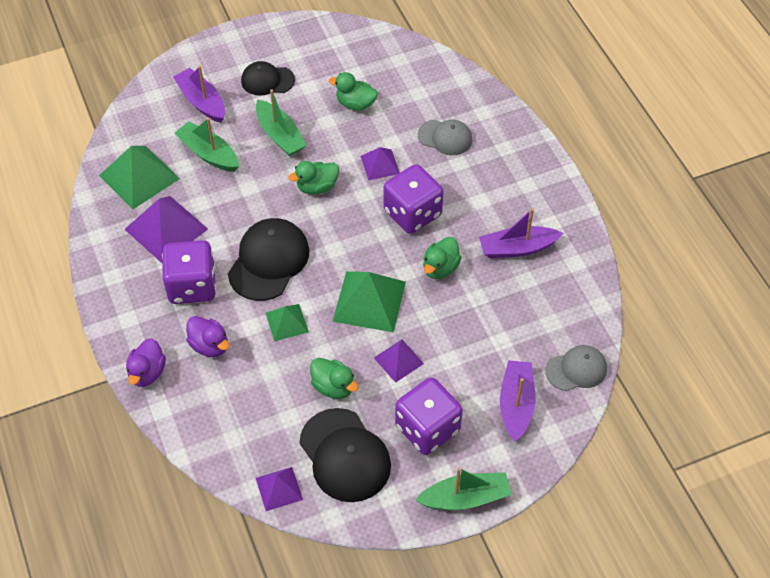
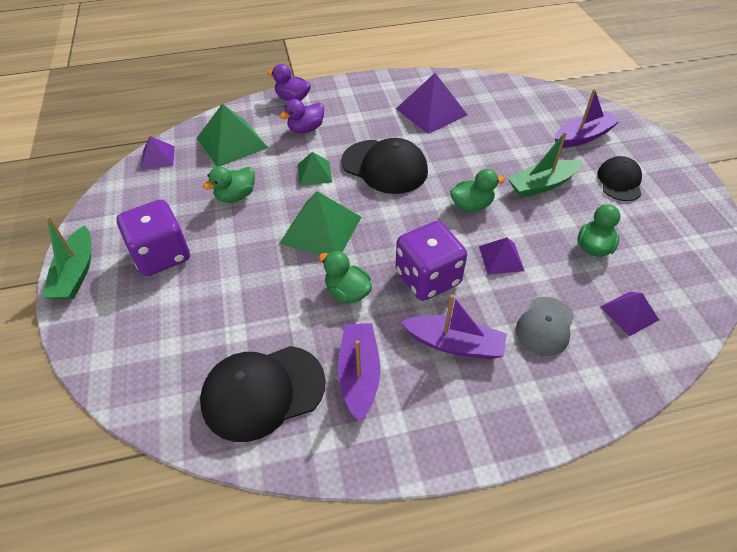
camera: 100 degrees right, 5 degrees down
green pyramid [99,146,180,209] -> green pyramid moved to [197,104,268,167]
purple dice [162,240,216,304] -> none
green boat [175,118,239,172] -> none
green duck [289,161,339,195] -> green duck turned 90 degrees clockwise [450,169,505,212]
black cap [300,408,391,502] -> black cap moved to [200,346,326,442]
purple pyramid [374,340,424,383] -> purple pyramid moved to [600,292,659,336]
purple boat [500,360,535,442] -> purple boat moved to [401,294,507,359]
grey cap [545,345,607,391] -> none

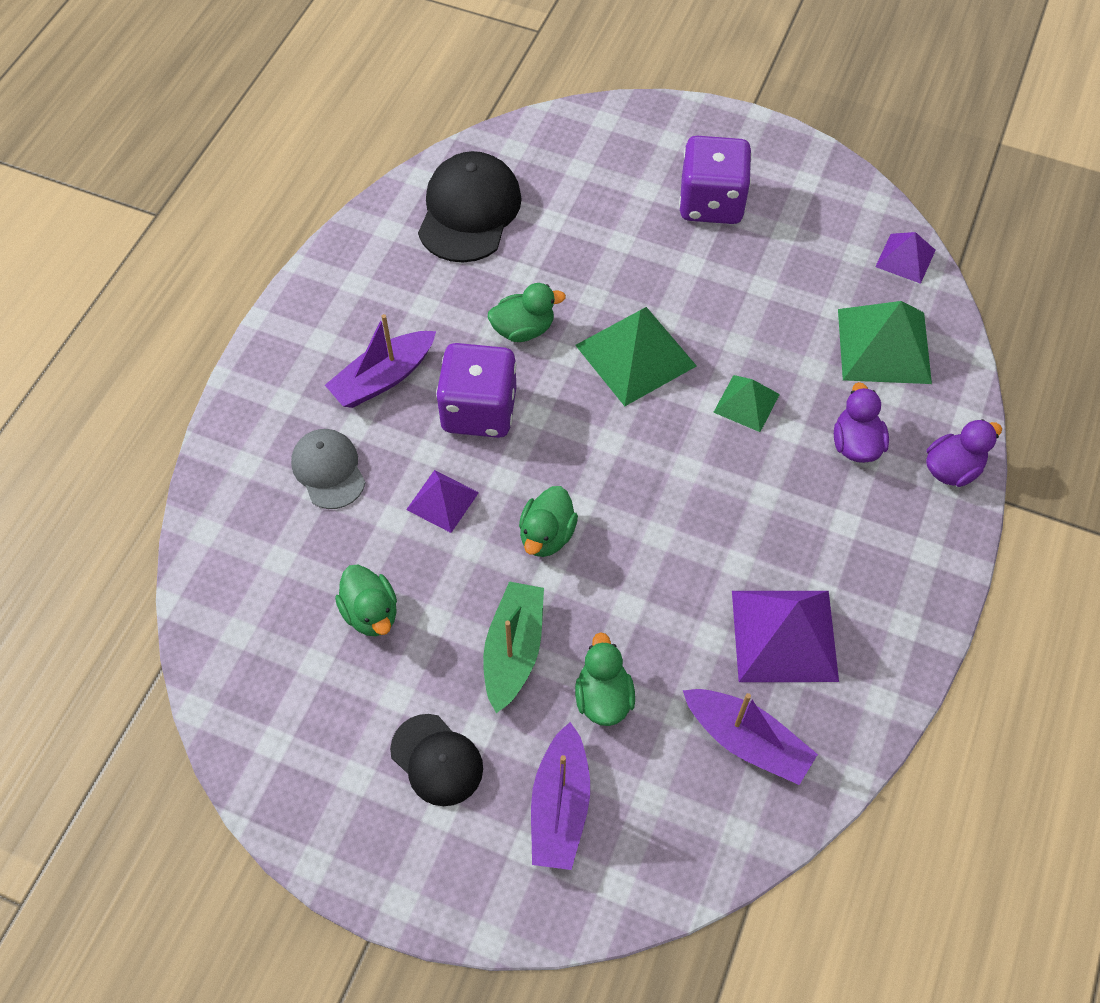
camera: 125 degrees right, 10 degrees up
green boat [42,216,91,300] -> none
green duck [203,166,255,203] -> green duck moved to [575,632,635,726]
purple boat [338,323,381,422] -> purple boat moved to [683,689,818,785]
black cap [341,138,428,194] -> none
purple pyramid [600,292,659,336] -> none

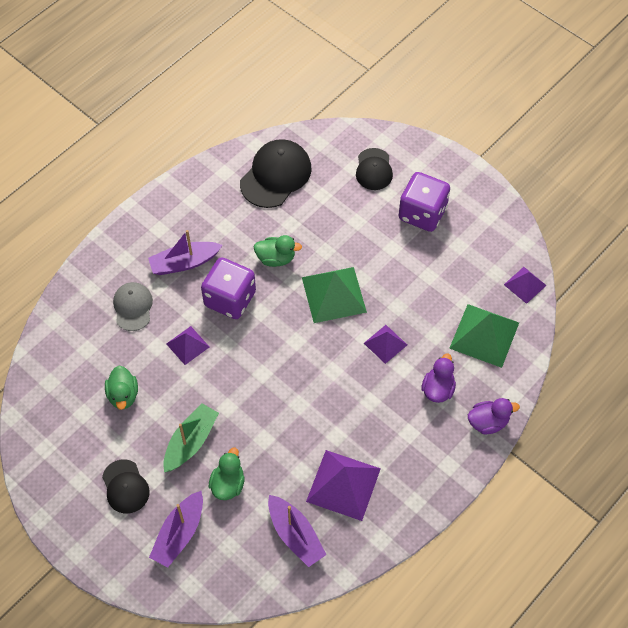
camera: 20 degrees right, 0 degrees up
green duck [519,486,578,557] -> none
green pyramid [713,375,780,432] -> purple pyramid [364,325,407,364]
none -> black cap [356,148,393,190]

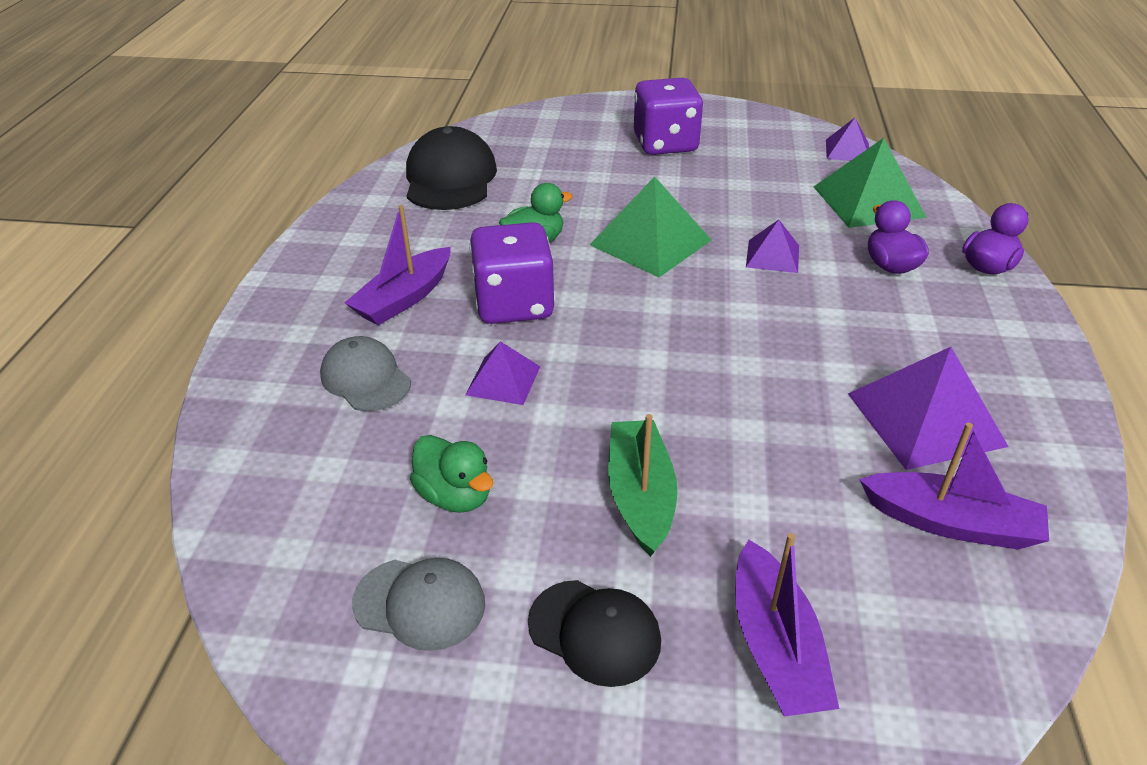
camera: 35 degrees left, 20 degrees down
green duck [209,448,245,500] -> none
black cap [356,148,393,190] -> none
none -> grey cap [352,558,485,651]

